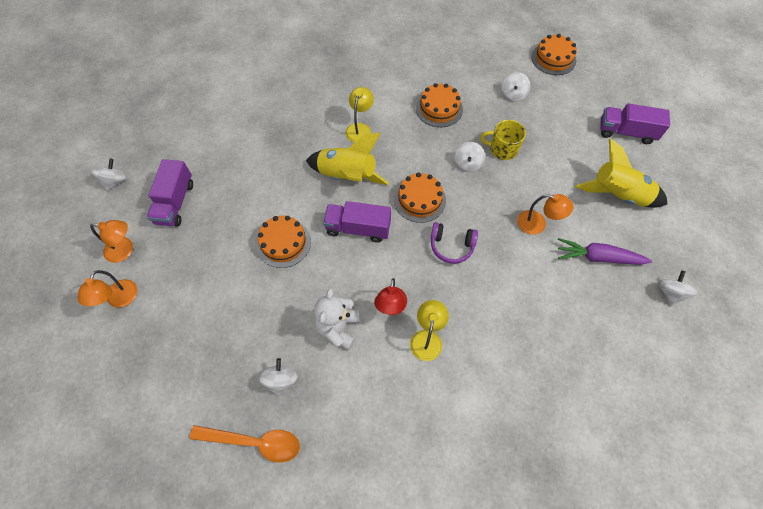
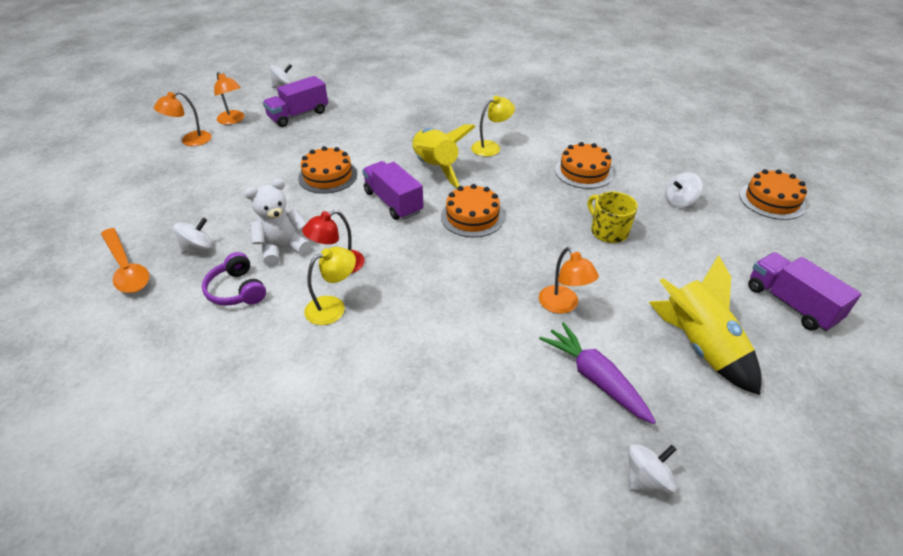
camera: 45 degrees right, 20 degrees down
purple headphones [431,222,478,264] -> purple headphones moved to [202,252,266,306]
white spinning top [454,142,485,172] -> none

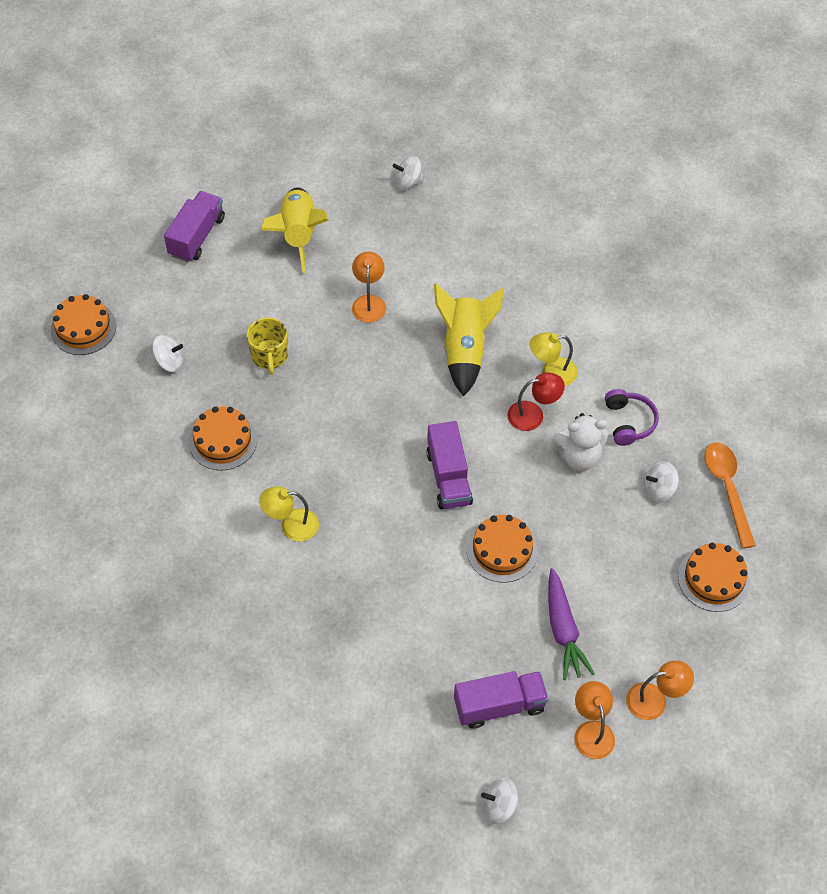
camera: 155 degrees left, 15 degrees up
yellow rocket [412,124,476,188] -> yellow rocket moved to [434,284,504,396]
orange cake [441,184,504,237] -> orange cake moved to [678,543,750,612]
purple carrot [539,322,656,424] -> purple carrot moved to [548,568,595,680]
purple truck [748,252,861,332] -> purple truck turned 150 degrees counterclockwise [164,191,225,262]

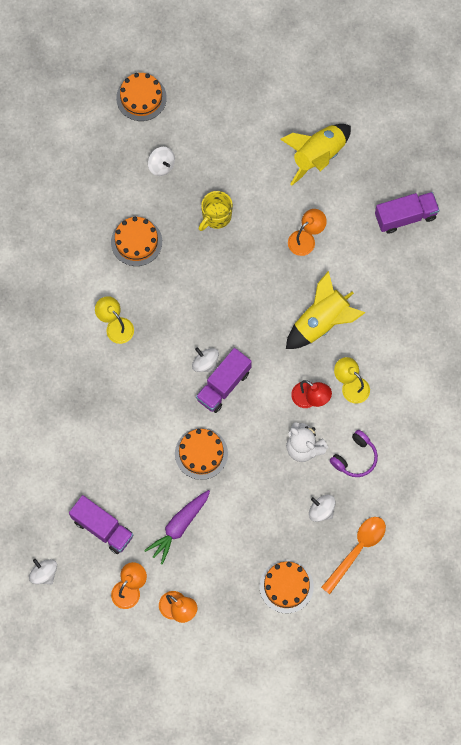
camera: 50 degrees right, 15 degrees up
purple truck [164,191,225,262] -> purple truck moved to [375,192,439,234]
white spinning top [393,156,423,190] -> white spinning top moved to [192,347,219,372]

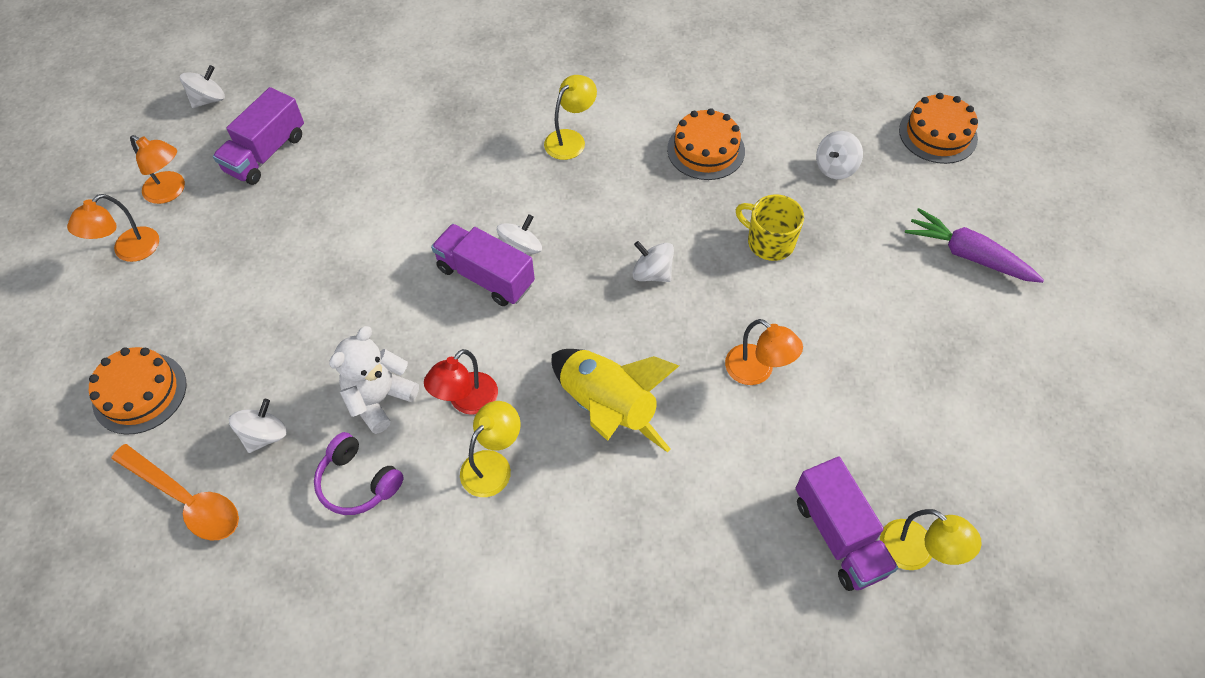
camera: 85 degrees right, 15 degrees down
purple carrot [144,490,210,565] -> purple carrot moved to [905,208,1044,283]
orange cake [175,428,228,480] -> none
yellow rocket [280,124,351,185] -> none
none -> white spinning top [633,241,674,282]
none -> yellow lamp [880,509,982,570]

